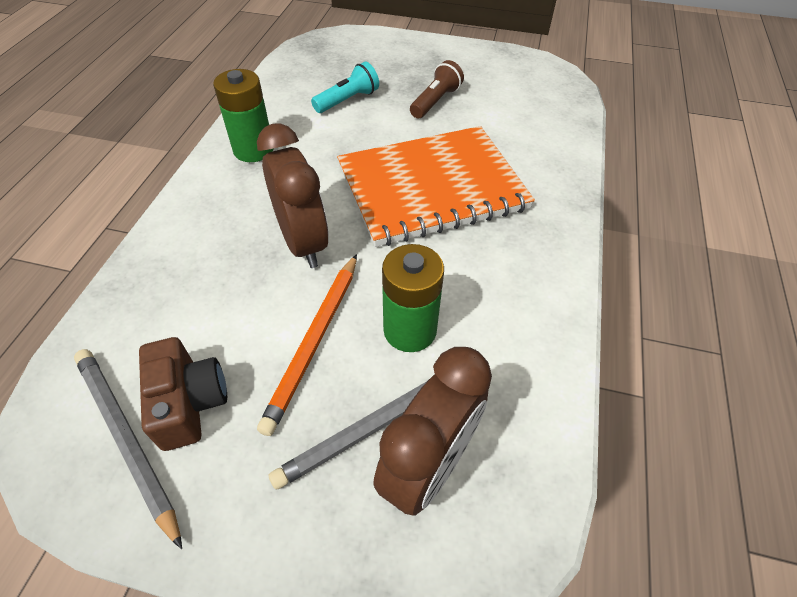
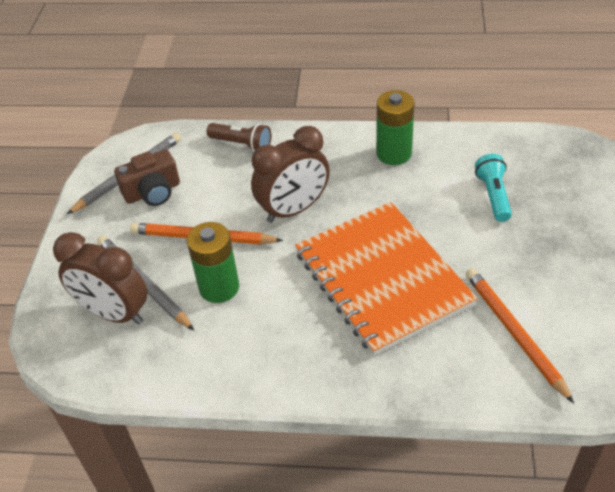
camera: 85 degrees right, 5 degrees down
turquoise flashlight [311,61,379,113] -> turquoise flashlight turned 135 degrees counterclockwise [475,154,512,222]
brown flashlight [410,60,464,119] -> brown flashlight moved to [206,123,272,152]
none -> orange pencil [466,268,574,403]

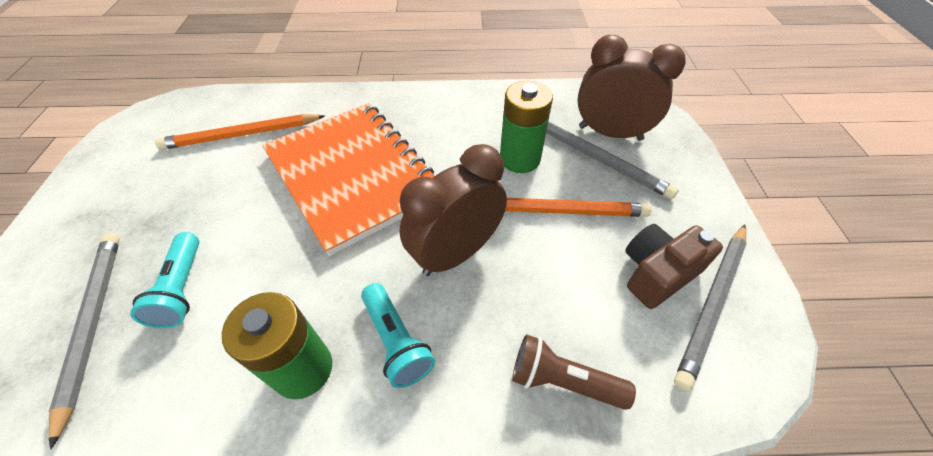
camera: 170 degrees right, 5 degrees up
orange pencil [466,268,574,403] -> orange pencil turned 105 degrees clockwise [155,114,325,150]
none -> grey pencil [49,233,120,450]
none -> turquoise flashlight [361,283,435,388]

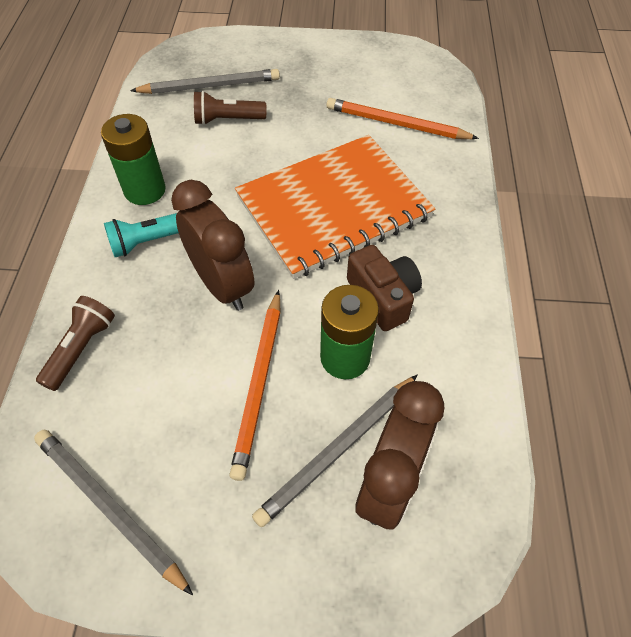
camera: 95 degrees right, 5 degrees up
turquoise flashlight [130,232,199,328] -> brown flashlight [194,91,266,125]
orange pencil [155,114,325,150] -> orange pencil turned 60 degrees counterclockwise [326,98,479,139]
brown camera [625,224,723,309] -> brown camera moved to [347,245,422,331]

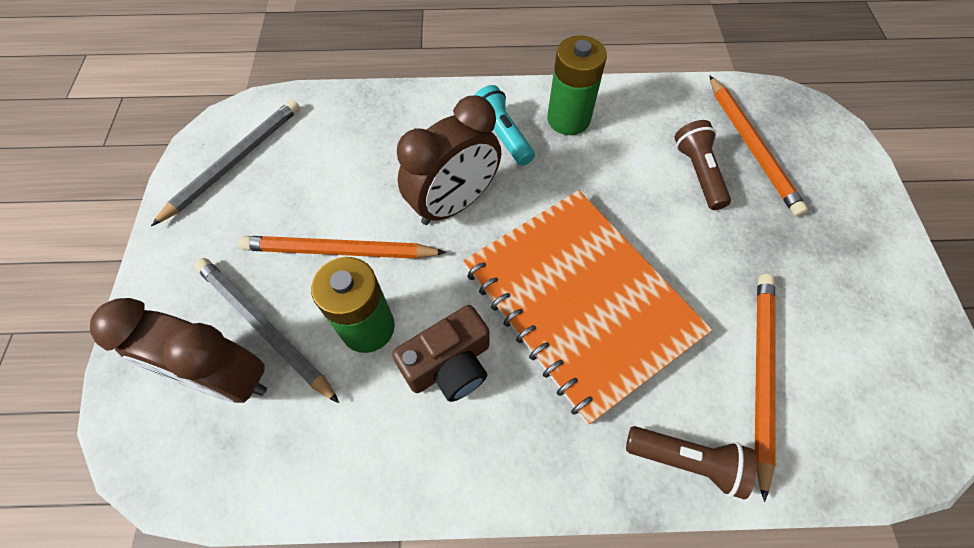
camera: 85 degrees right, 5 degrees up
brown flashlight [36,296,115,391] -> brown flashlight moved to [626,426,757,499]
grey pencil [130,69,280,94] -> orange pencil [710,76,808,216]

